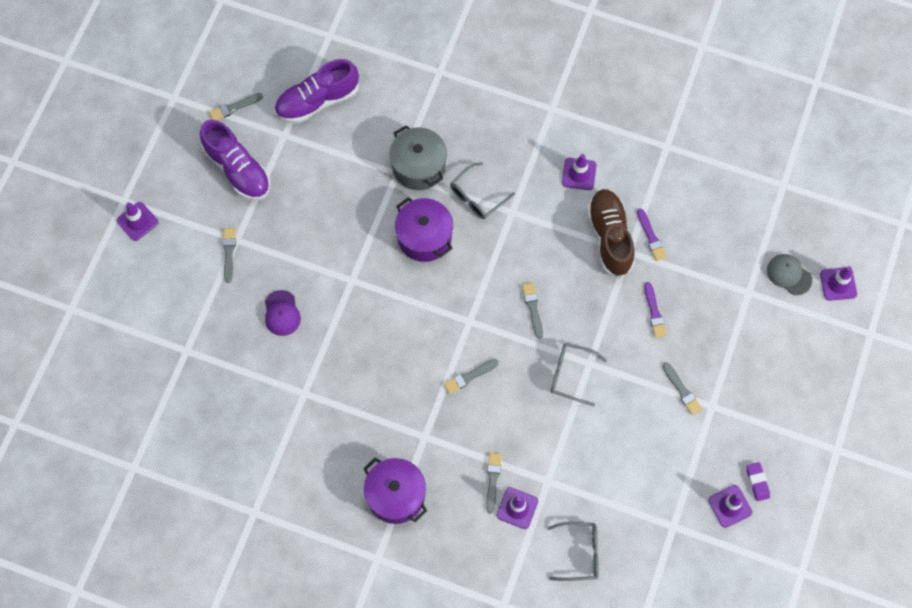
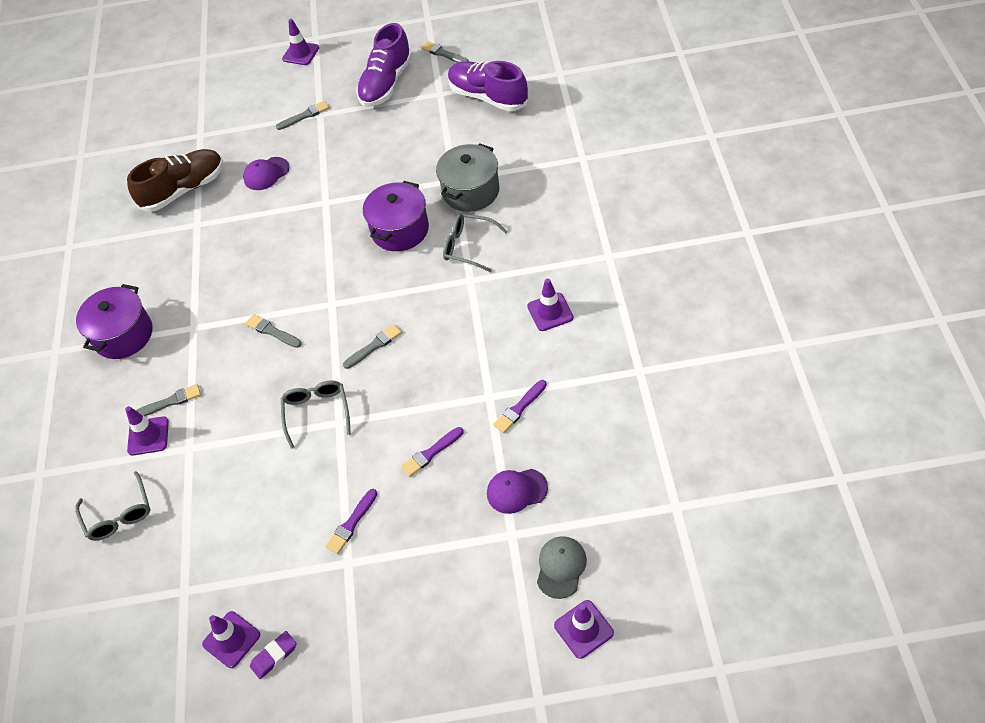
camera: 70 degrees right, 15 degrees down
brown shoe [587,189,635,278] -> brown shoe moved to [127,149,224,212]
grey brush [662,362,702,415] -> purple brush [325,489,377,554]
none -> purple cap [487,469,548,514]

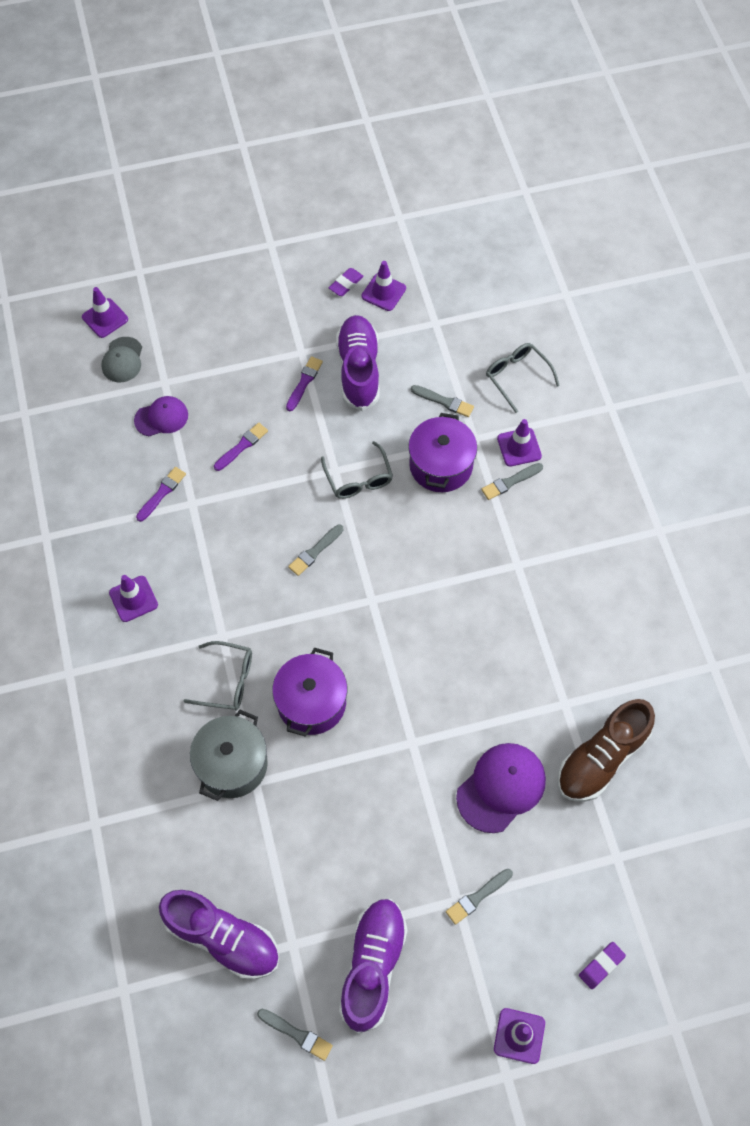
camera: 165 degrees right, 10 degrees up
purple pot [76,284,152,359] -> purple pot moved to [408,413,477,492]
purple cap [243,157,289,190] -> purple cap [456,743,546,833], size x1.58
grey brush [246,314,301,348] -> grey brush moved to [411,385,474,417]
none -> purple shoe [336,315,380,411]
none -> purple eraser [579,942,626,989]

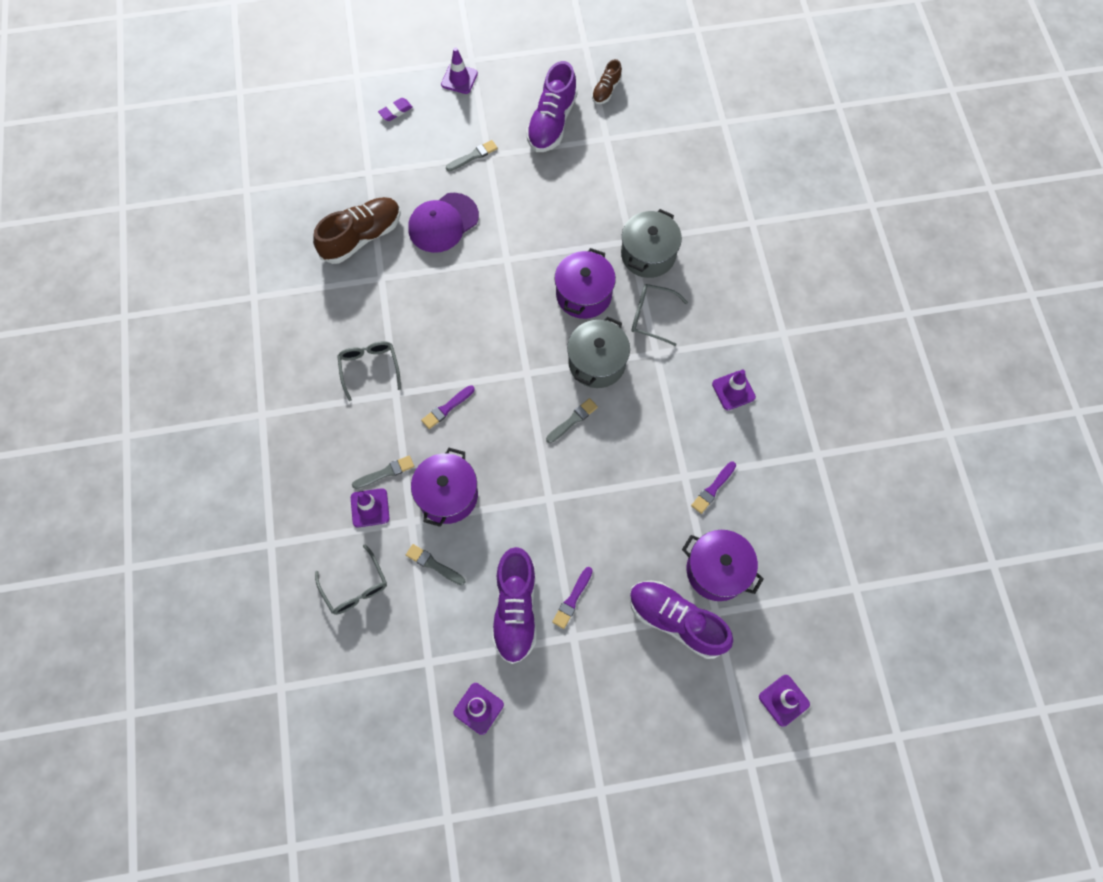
camera: 175 degrees left, 5 degrees up
grey cap [101,337,142,382] -> none
purple cap [134,396,188,436] -> purple pot [682,530,764,601]
purple shoe [159,890,279,979] -> purple shoe moved to [629,580,733,659]
purple brush [214,423,268,471] -> purple brush moved to [421,385,475,429]
grey brush [257,1009,333,1061] -> brown shoe [592,59,622,104]
grey glasses [321,441,393,499] -> grey glasses moved to [337,341,401,401]
purple eraser [329,268,364,296] -> none
none -> grey pot [567,316,630,388]

